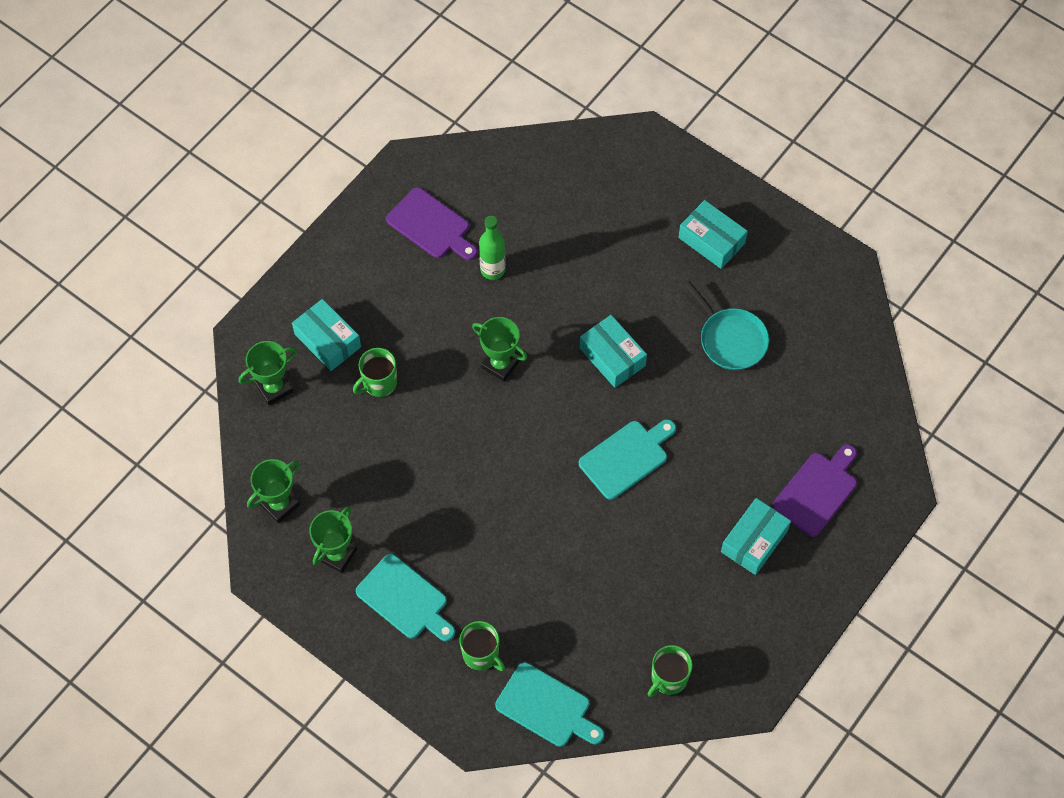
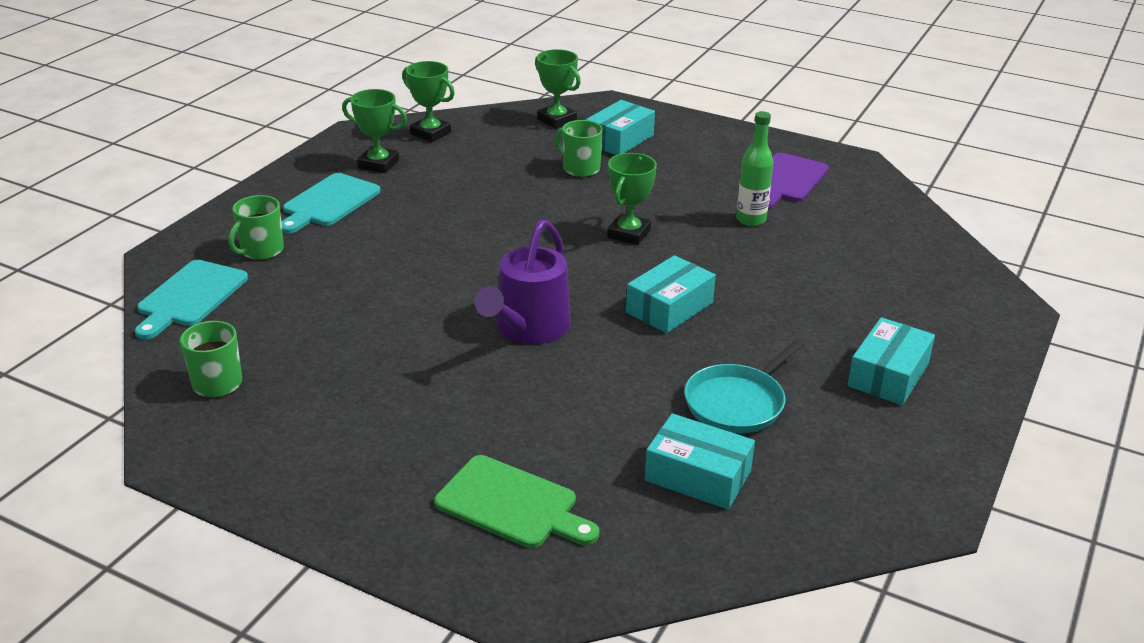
camera: 80 degrees right, 30 degrees down
turquoise cutting board [579,419,676,500] -> purple watering can [475,219,571,344]
turquoise box [721,498,791,575] -> turquoise box moved to [644,414,755,510]
purple cutting board [773,444,857,537] -> green cutting board [434,455,599,548]

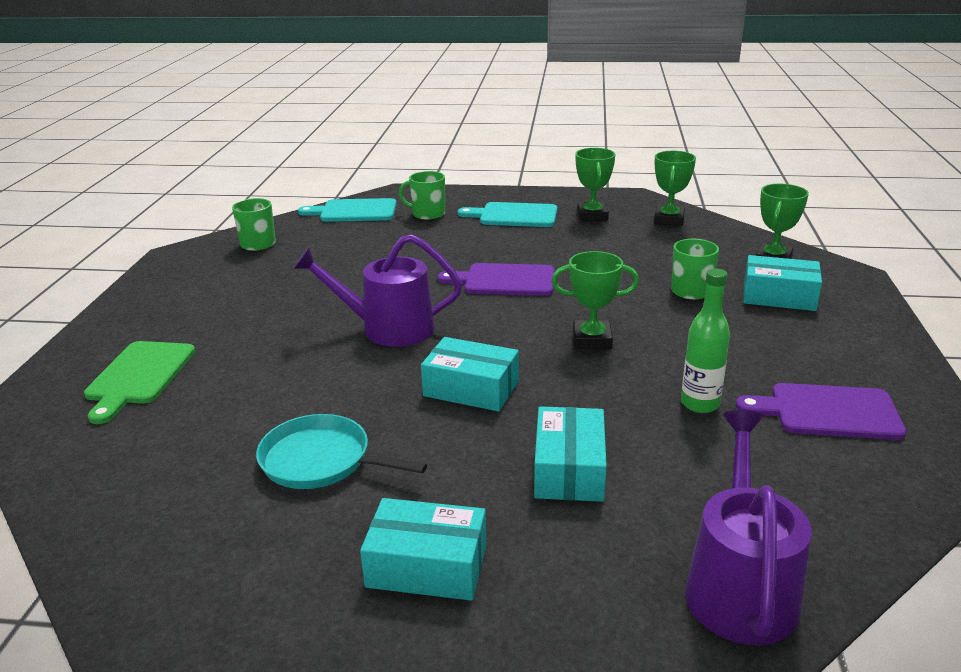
camera: 70 degrees right, 5 degrees down
turquoise box [644,414,755,510] -> turquoise box moved to [534,406,607,502]
none -> purple cutting board [438,263,554,296]
none -> purple watering can [685,410,812,645]

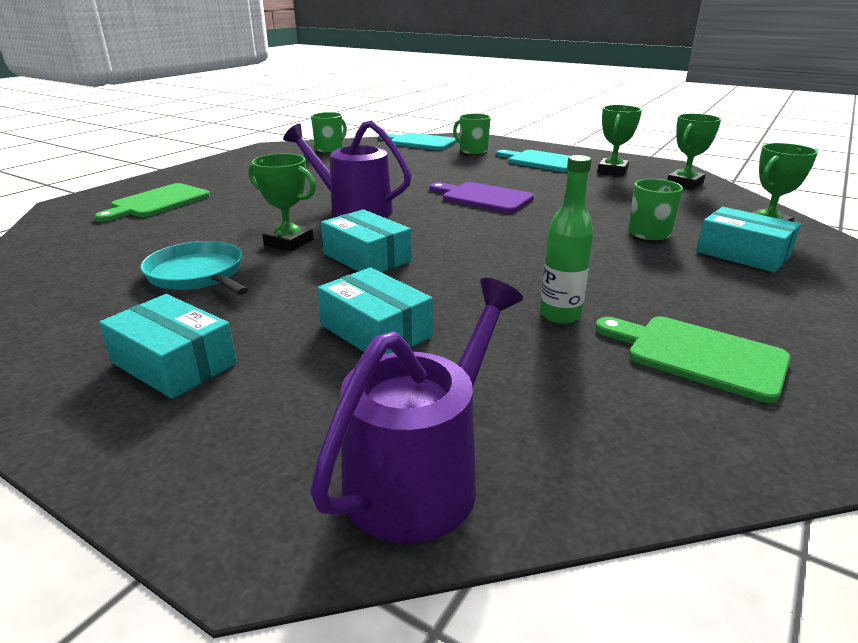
camera: 25 degrees right, 0 degrees up
turquoise box [534,406,607,502] -> turquoise box turned 75 degrees counterclockwise [317,267,433,354]
green trophy [551,251,639,349] -> green trophy moved to [249,153,316,251]
purple cutting board [736,383,906,440] -> green cutting board [595,316,791,403]

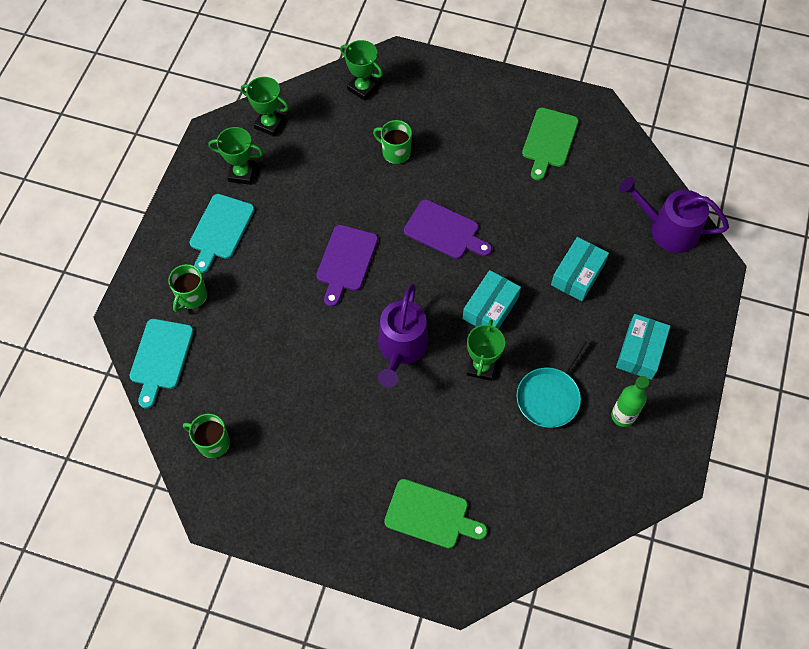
camera: 105 degrees left, 35 degrees up
green bottle [540,155,594,324] -> green bottle moved to [611,376,649,427]
turquoise box [696,207,801,273] -> none
none -> purple cutting board [404,199,492,259]

